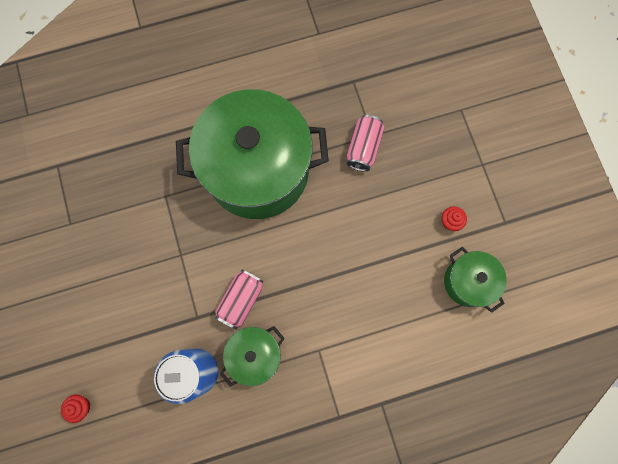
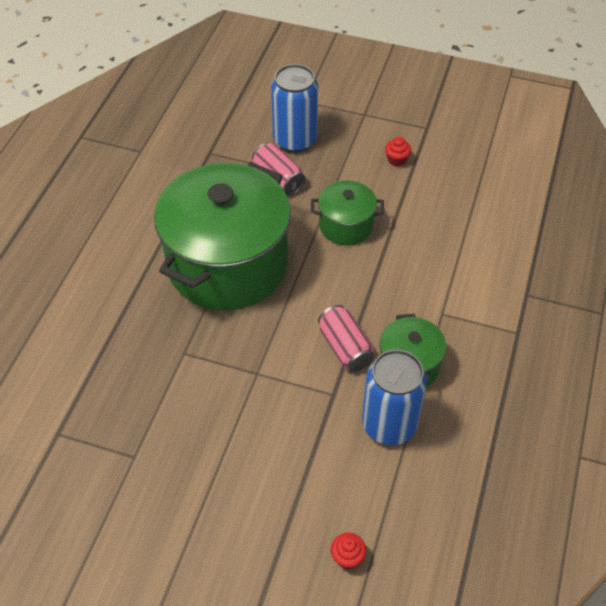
camera: 55 degrees left, 25 degrees down
green pot [444,247,507,313] -> green pot moved to [311,180,384,246]
none -> blue can [271,64,318,152]

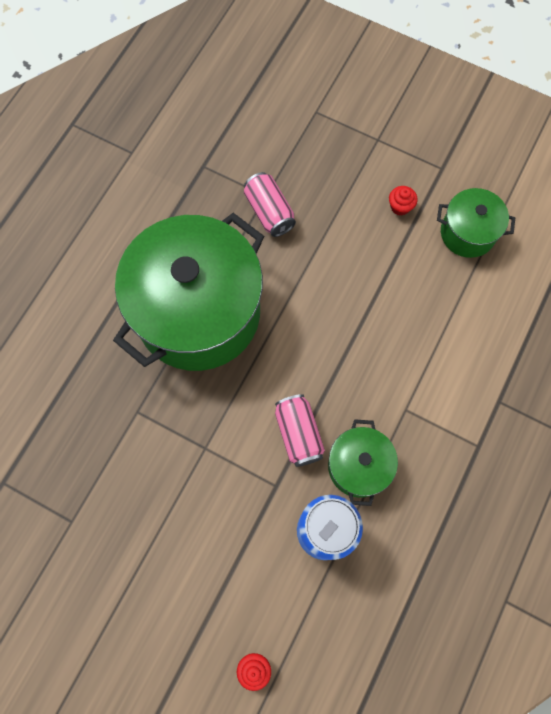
camera: 10 degrees right, 20 degrees up
blue can [271,64,318,152] -> none
green pot [311,180,384,246] -> green pot moved to [437,188,515,258]

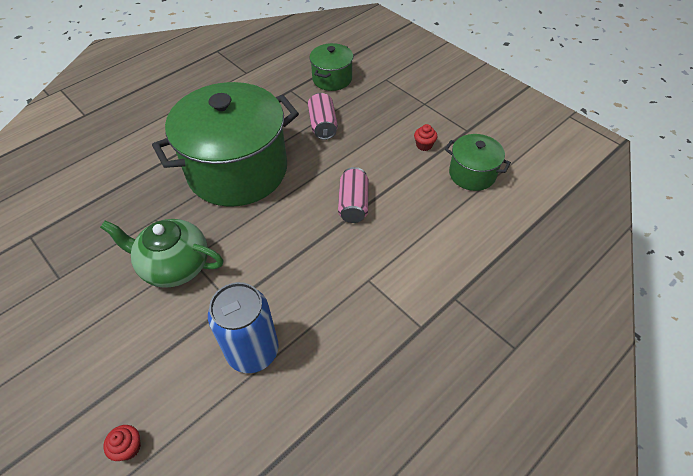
camera: 20 degrees right, 20 degrees down
pink can [275,394,325,467] -> pink can moved to [338,167,369,223]
green pot [328,419,398,506] -> green pot moved to [310,43,353,91]
none -> green teapot [100,219,224,288]

